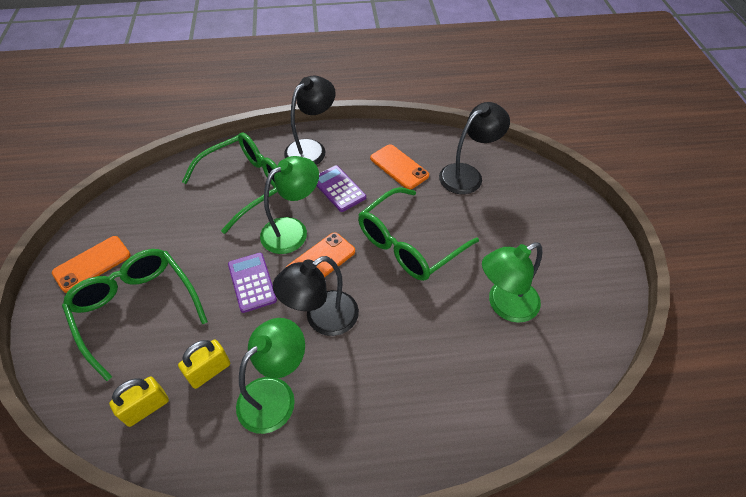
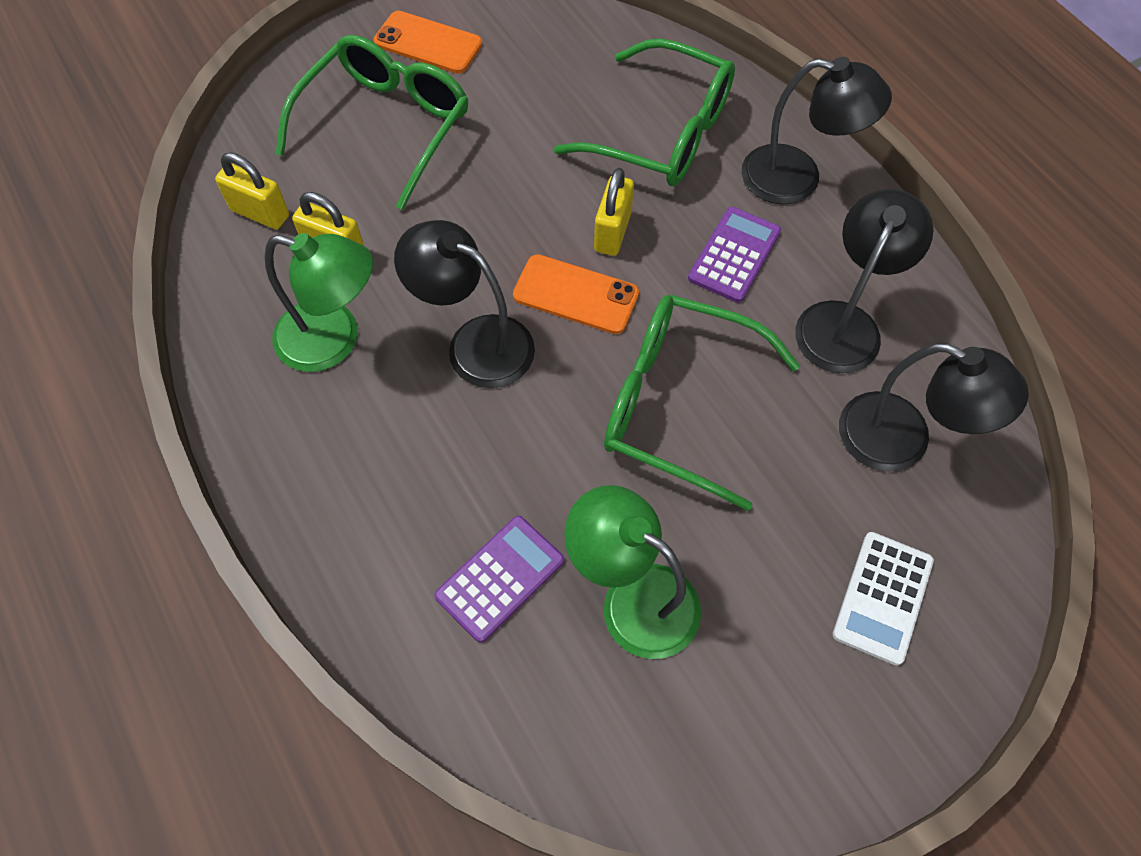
camera: 65 degrees right, 10 degrees up
purple calculator [228,253,277,313] -> purple calculator moved to [434,516,564,643]
green lamp [260,156,319,254] -> yellow padlock [594,168,634,256]
orange phone [370,144,429,190] -> black lamp [795,189,934,373]
none -> white calculator [833,532,934,666]

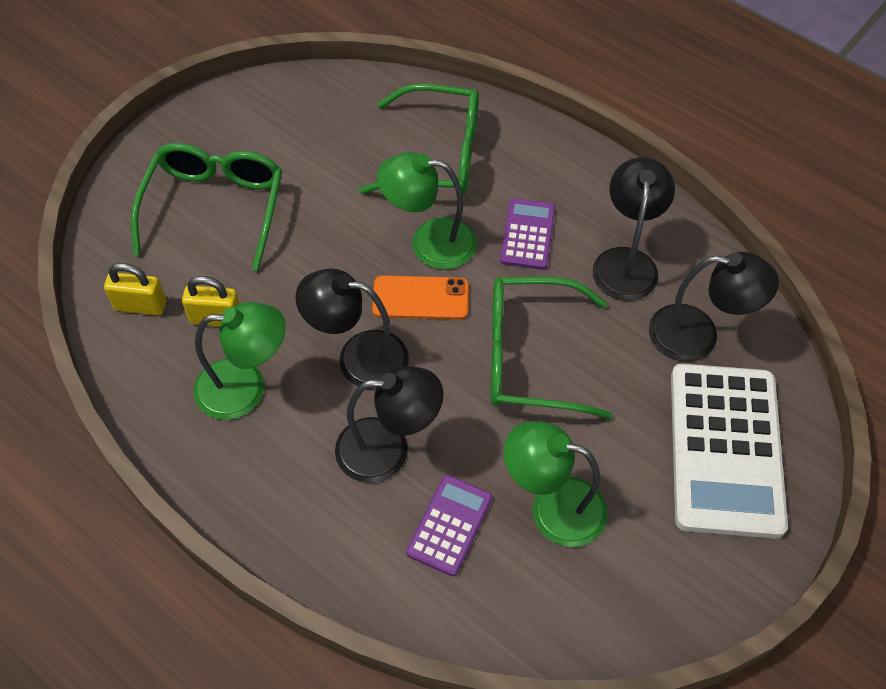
camera: 20 degrees left, 5 degrees down
orange phone [374,11,482,74] -> none
yellow padlock [594,168,634,256] -> green lamp [377,152,477,270]
black lamp [741,57,892,205] -> black lamp moved to [335,366,444,483]
white calculator [833,532,934,666] -> white calculator [671,364,788,539], size x1.99

